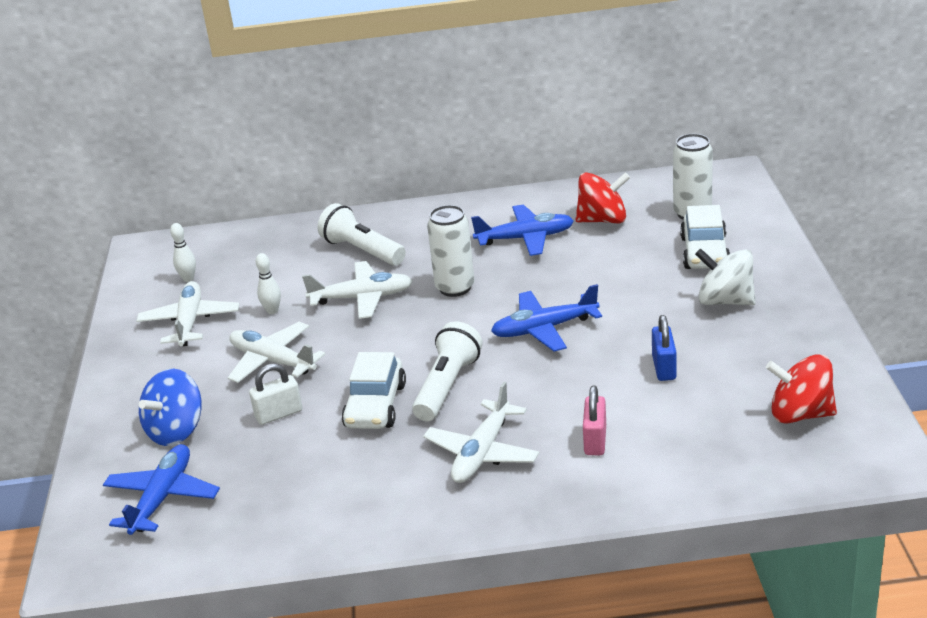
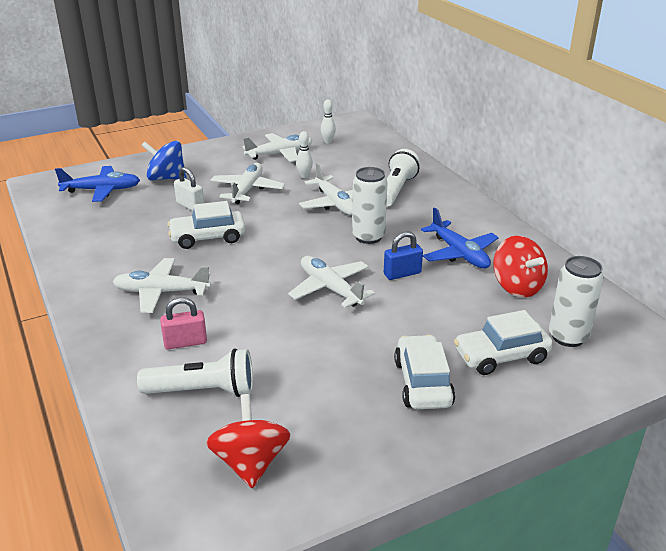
camera: 65 degrees right, 0 degrees up
white flashlight [412,321,482,421] -> white flashlight moved to [137,348,253,397]
blue plane [491,284,602,351] -> white plane [288,256,375,308]
blue padlock [652,315,677,381] -> blue padlock moved to [384,231,423,280]
white spinning top [695,248,756,305] -> white car [394,335,455,409]

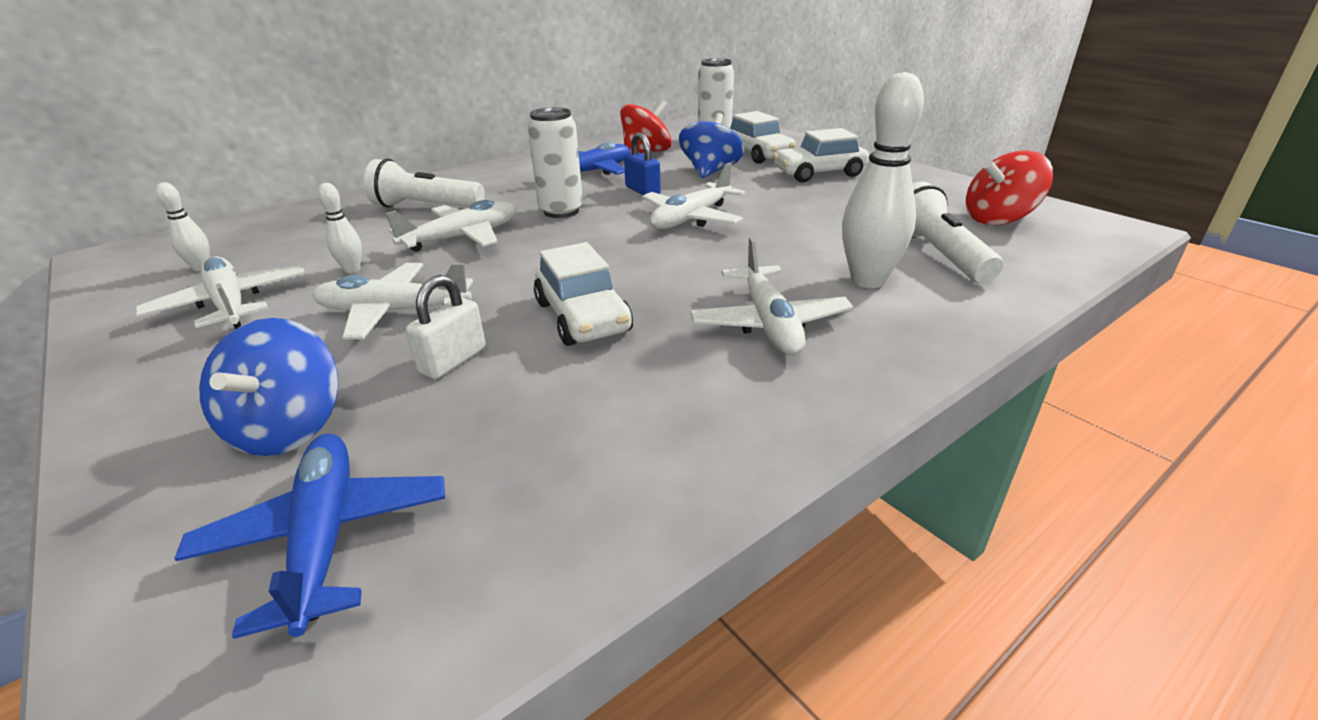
camera: 100 degrees left, 0 degrees up
pink padlock [160,297,207,349] -> white bowling pin [842,72,924,288]
none -> blue spinning top [679,113,744,178]

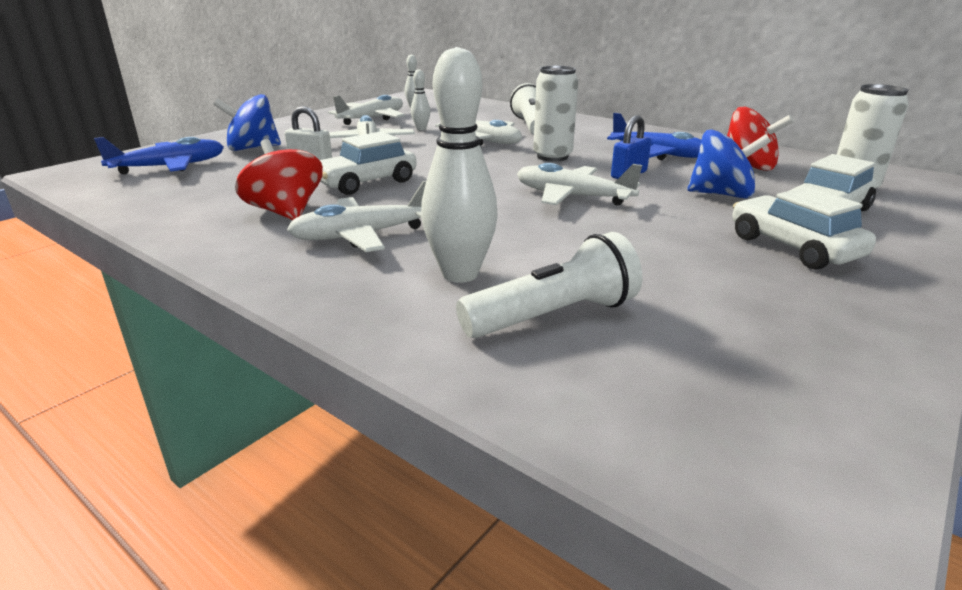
camera: 75 degrees right, 5 degrees down
red spinning top [966,150,1053,226] -> red spinning top moved to [235,139,323,220]

